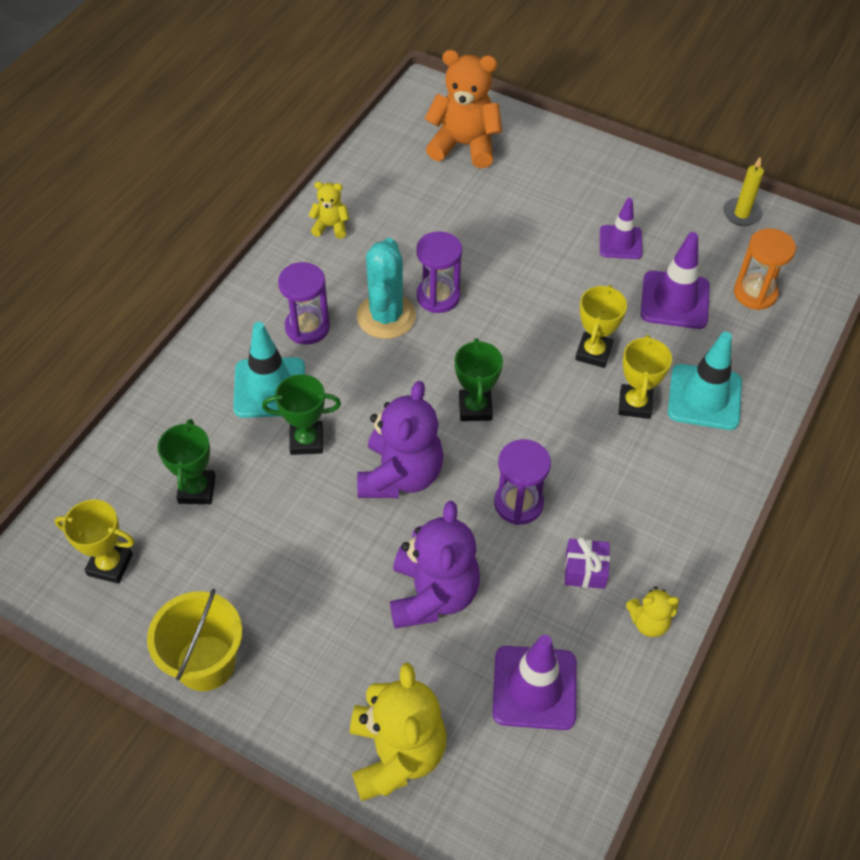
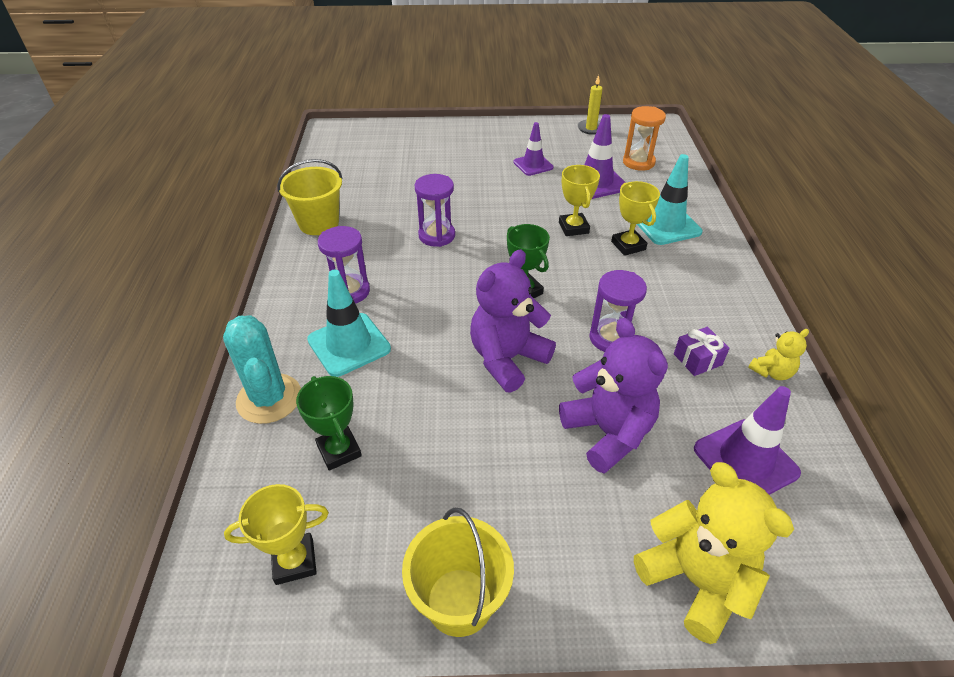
camera: 30 degrees left, 10 degrees down
green trophy [262,374,341,455] -> none
yellow teddy bear [309,182,349,239] -> yellow bucket [277,159,343,235]
turquoise cactus [357,238,416,339] -> turquoise cactus moved to [223,315,301,424]
purple teddy bear [357,381,443,498] -> purple teddy bear turned 120 degrees counterclockwise [470,250,556,393]
orange teddy bear [424,50,502,168] -> none

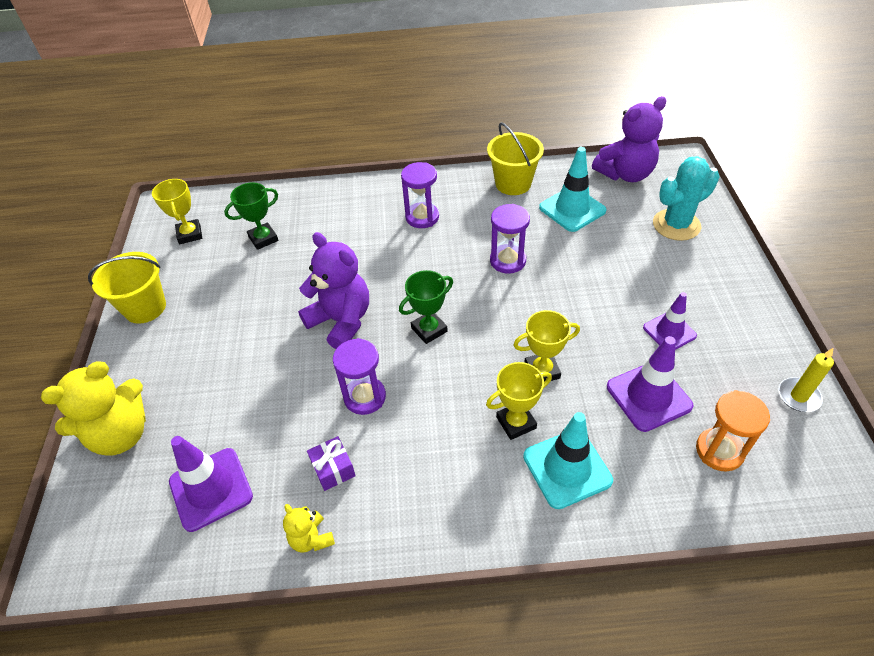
camera: 90 degrees right, 5 degrees up
turquoise cactus [223,315,301,424] -> turquoise cactus moved to [653,156,720,241]
turquoise traffic cone [307,270,391,377] -> turquoise traffic cone moved to [539,147,607,232]
purple teddy bear [559,318,668,474] -> purple teddy bear moved to [592,96,667,182]

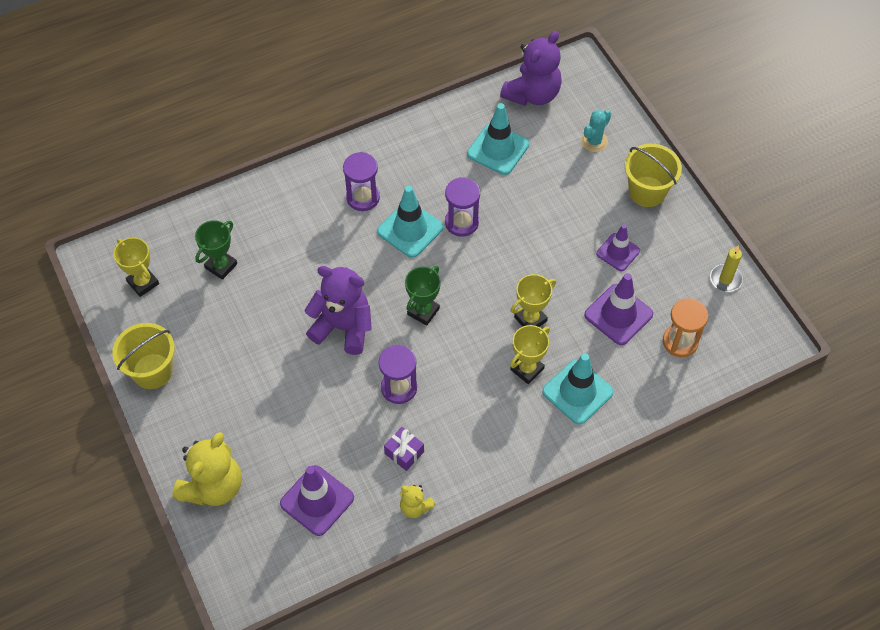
camera: 25 degrees left, 10 degrees up
yellow bucket [487,122,544,195] -> yellow bucket moved to [625,144,682,207]
turquoise cactus [653,156,720,241] -> turquoise cactus [581,110,611,152], size x0.62
none -> turquoise traffic cone [377,186,443,258]

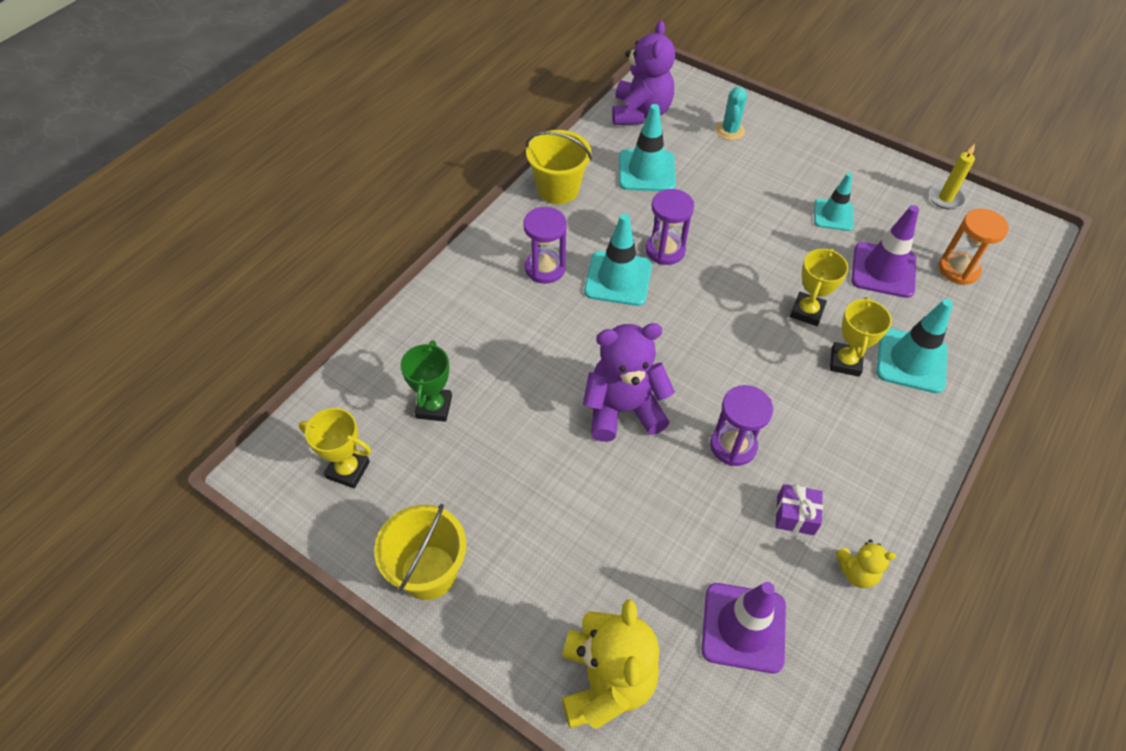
camera: 30 degrees left, 5 degrees down
green trophy [405,266,441,326] -> none
purple traffic cone [596,224,640,271] -> turquoise traffic cone [814,173,854,231]
yellow bucket [625,144,682,207] -> yellow bucket moved to [526,130,592,204]

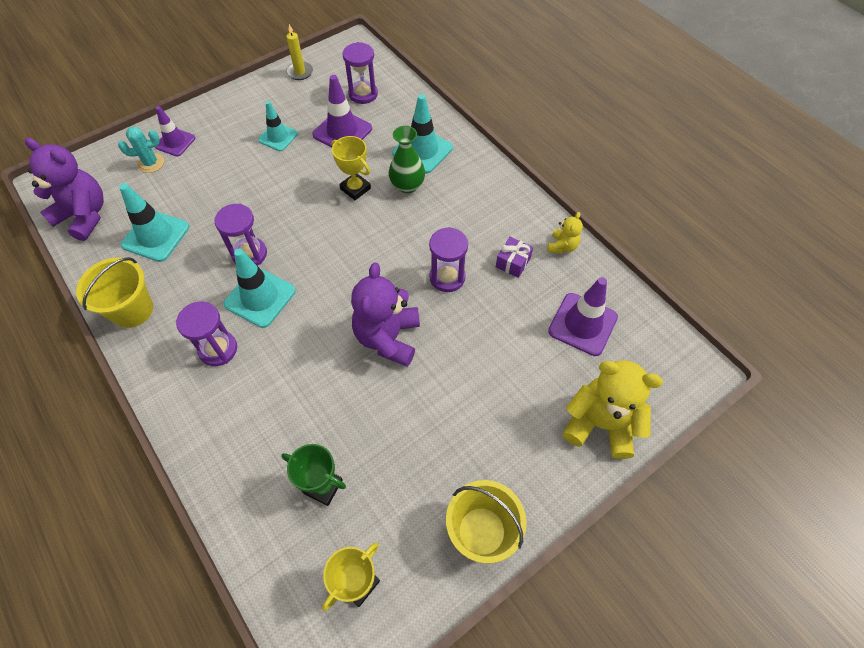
camera: 70 degrees left, 5 degrees up
turquoise cactus [716,87,747,140] -> turquoise cactus turned 45 degrees counterclockwise [118,127,164,173]
yellow trophy [830,297,892,377] -> green vase [389,126,425,193]
orange hourglass [939,209,1009,285] -> purple hourglass [343,42,378,104]
none -> purple traffic cone [155,106,195,156]

